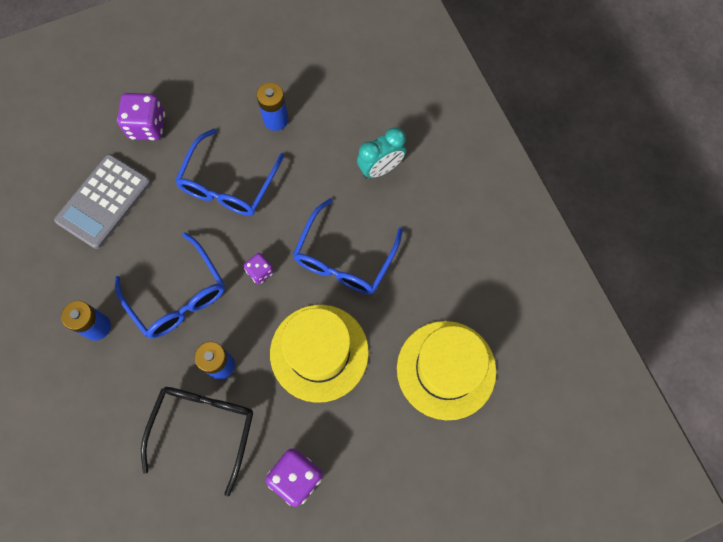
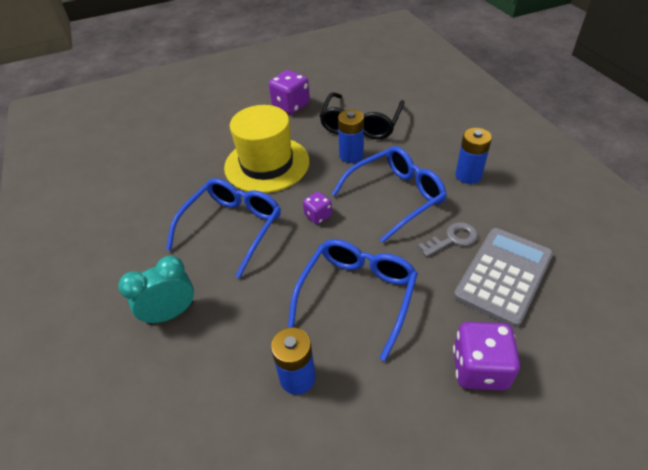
camera: 175 degrees left, 25 degrees down
blue glasses [115,232,225,339] -> blue glasses turned 90 degrees clockwise [332,146,447,243]
yellow hat [397,321,497,420] -> none
none -> grey key [418,222,478,257]

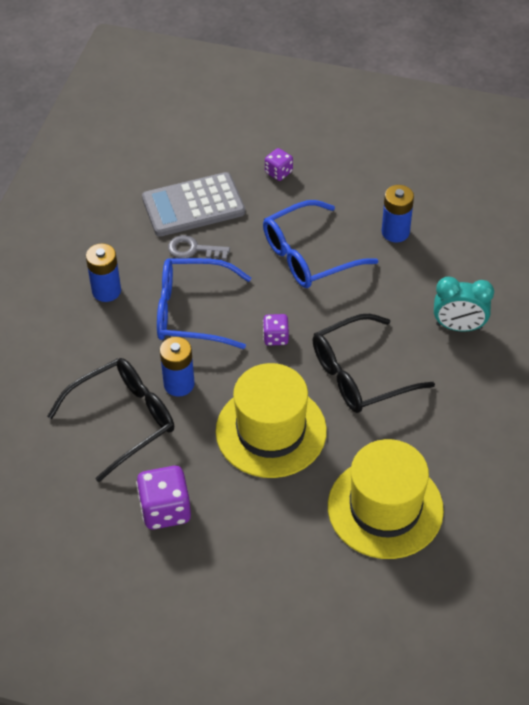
camera: 145 degrees left, 5 degrees up
blue glasses [166,178,281,278] -> black glasses [313,314,435,413]
purple dice [453,322,520,391] -> purple dice [265,148,293,181], size x0.57
none -> yellow hat [328,439,444,559]

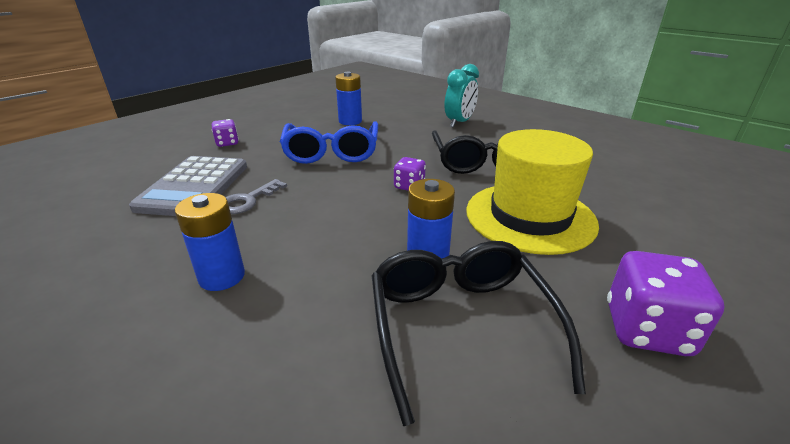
camera: 65 degrees left, 20 degrees down
blue glasses [157,258,251,349] -> none
yellow hat [328,439,444,559] -> none

